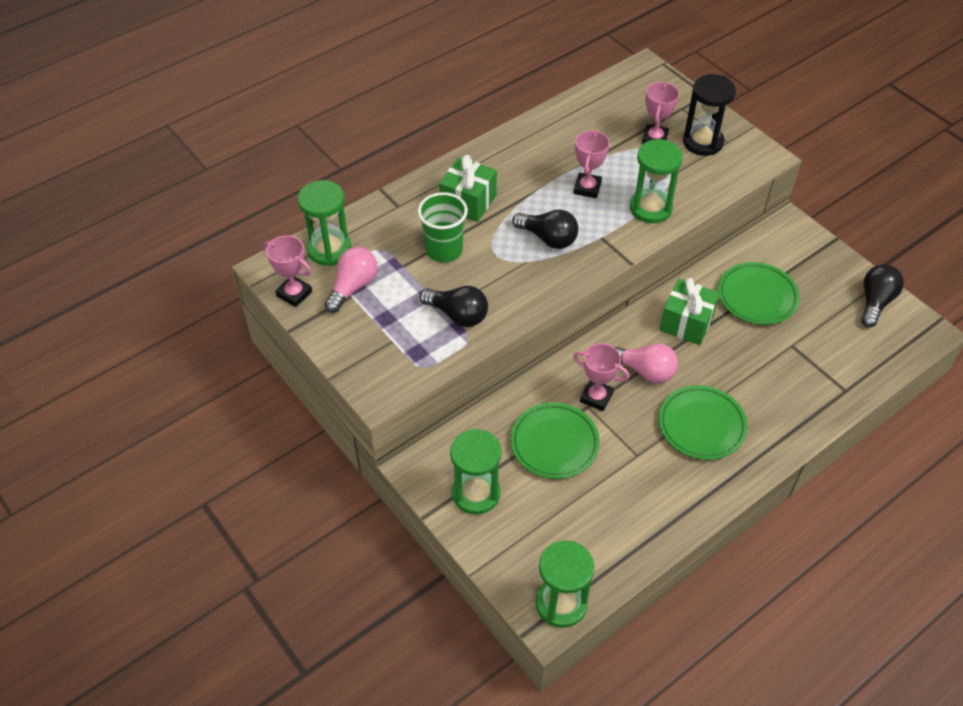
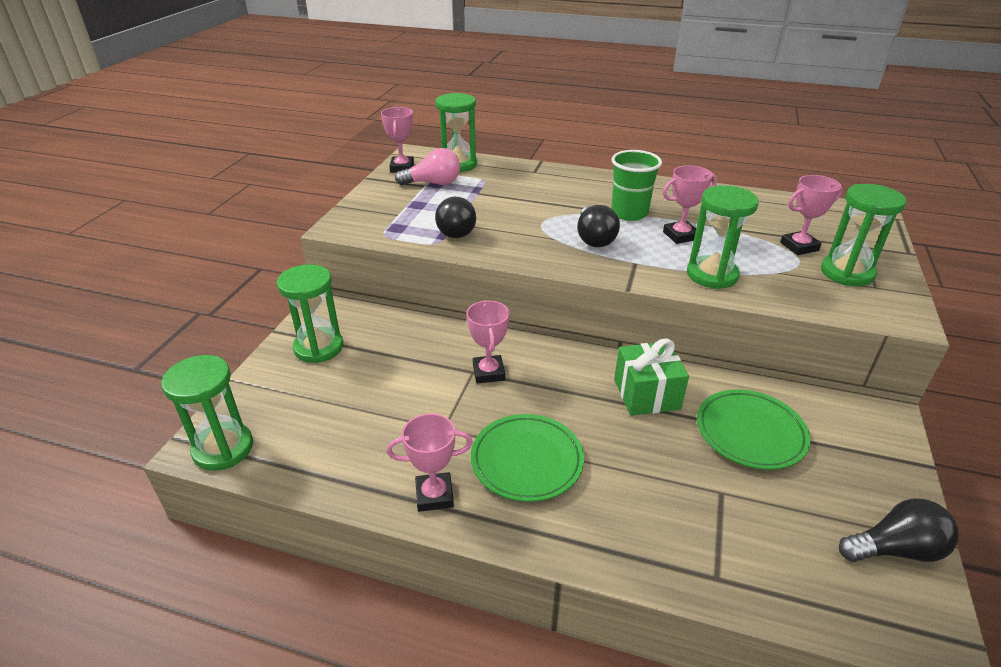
camera: 55 degrees right, 15 degrees down
green cup [418,192,468,262] -> green cup moved to [611,150,662,221]
green gift [439,155,497,222] -> none
green plate [510,403,600,479] -> none
pink light bulb [613,343,678,383] -> none
black hourglass [683,74,736,156] -> green hourglass [821,184,907,286]
none -> pink trophy [387,413,473,512]

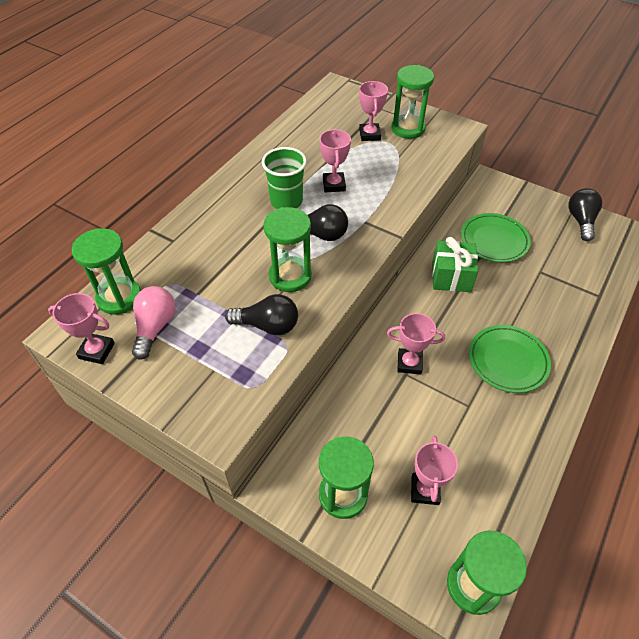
camera: 75 degrees left, 15 degrees up
pink trophy [387,413,473,512] -> pink trophy moved to [411,436,458,505]
green hourglass [687,185,759,289] -> green hourglass moved to [263,207,312,292]

